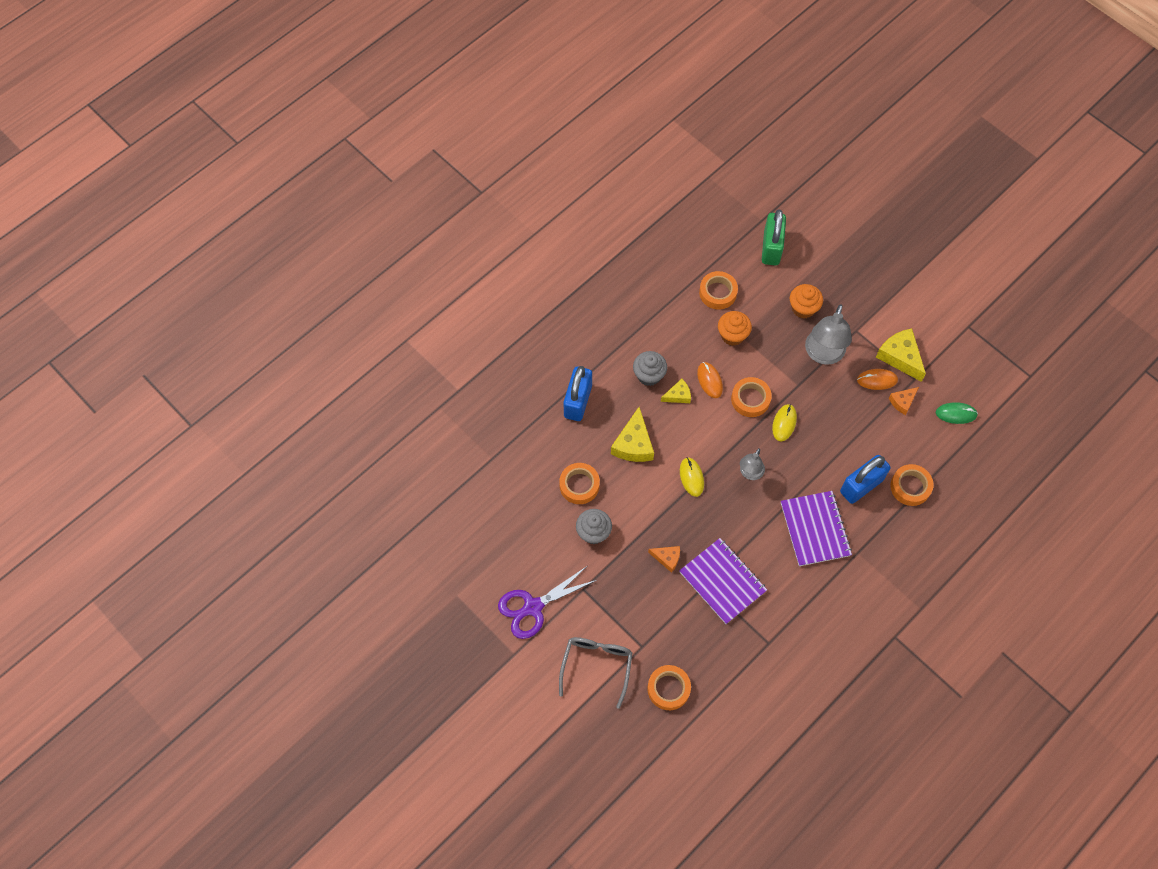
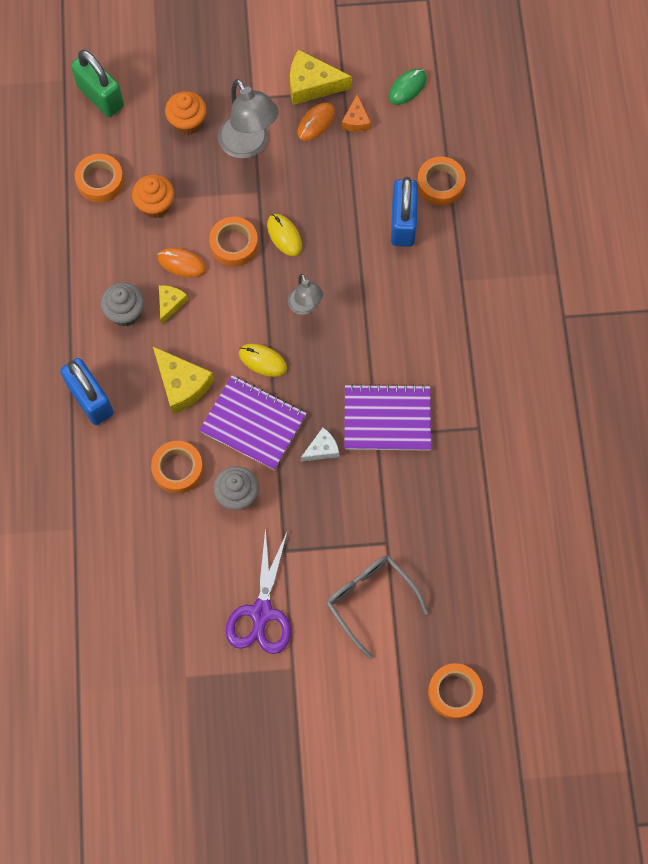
camera: 50 degrees left, 5 degrees up
orange cheese [648,546,680,573] -> white cheese [301,428,339,462]
orange tape [648,665,691,710] -> orange tape moved to [428,663,483,720]
purple notebook [781,491,852,566] -> purple notebook moved to [199,376,307,470]

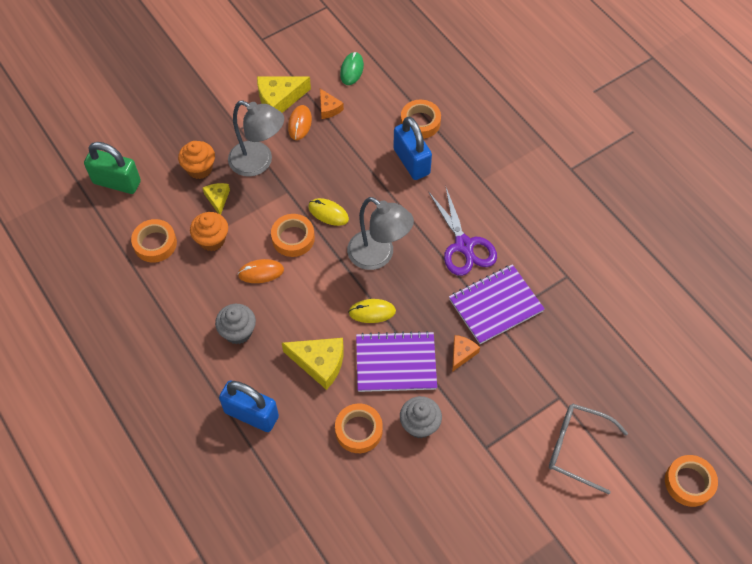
camera: 30 degrees left, 10 degrees down
yellow cheese [159,285,188,324] -> yellow cheese moved to [203,183,230,215]
purple scissors [226,527,291,654] -> purple scissors moved to [429,188,497,276]
grey lamp [288,274,323,315] -> grey lamp [347,197,414,270], size x1.72
white cheese [301,428,339,462] -> orange cheese [452,335,480,372]

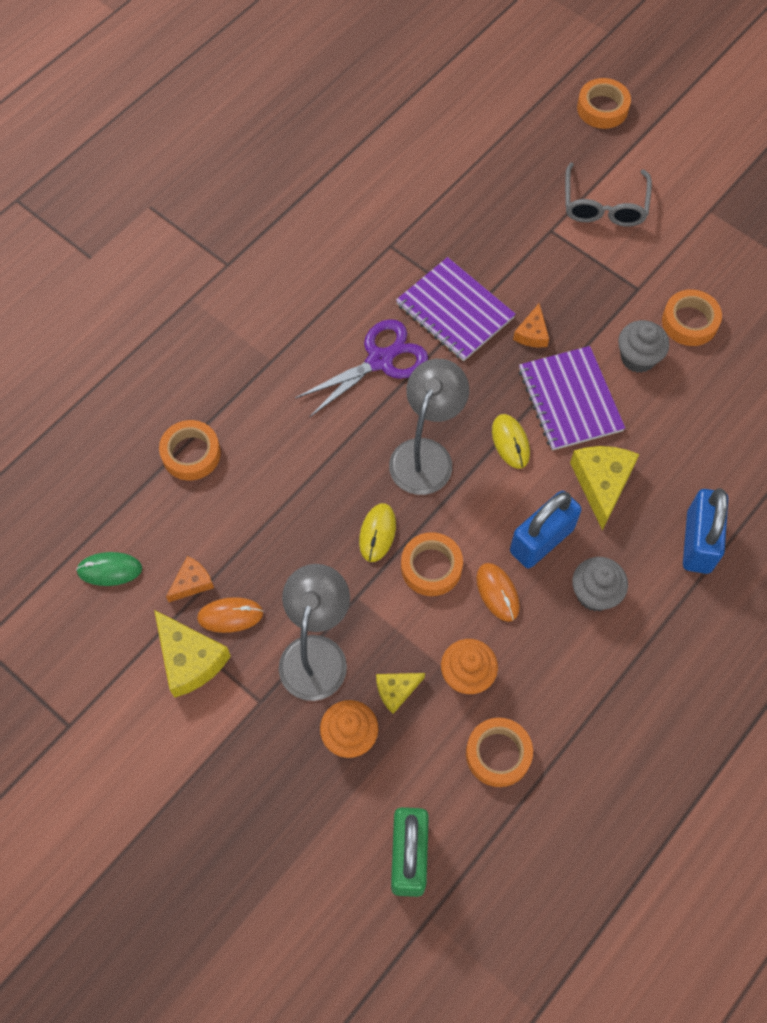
camera: 105 degrees left, 5 degrees up
orange tape [335,404,383,453] -> orange tape moved to [662,289,722,346]
blue padlock [393,116,432,180] -> blue padlock moved to [510,491,582,568]
orange cheese [452,335,480,372] -> orange cheese turned 90 degrees counterclockwise [513,303,549,348]

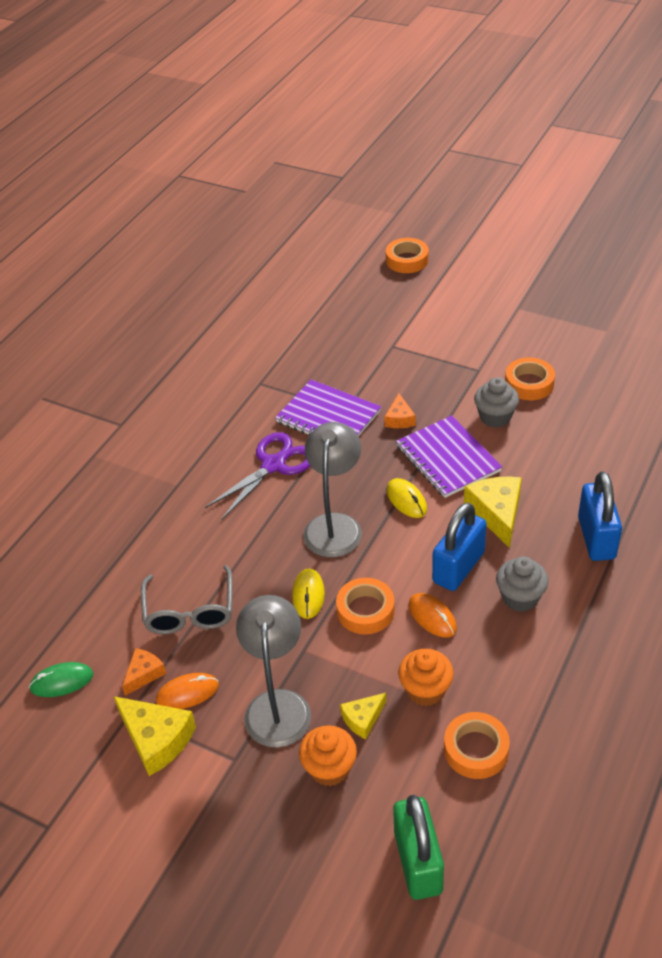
camera: 10 degrees left, 20 degrees down
orange tape [159,420,221,480] -> none
grey glasses [565,162,652,227] -> grey glasses moved to [141,565,233,634]

